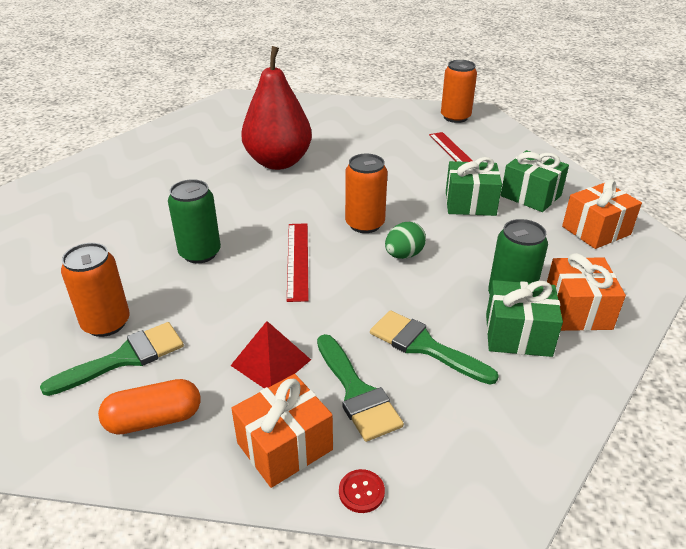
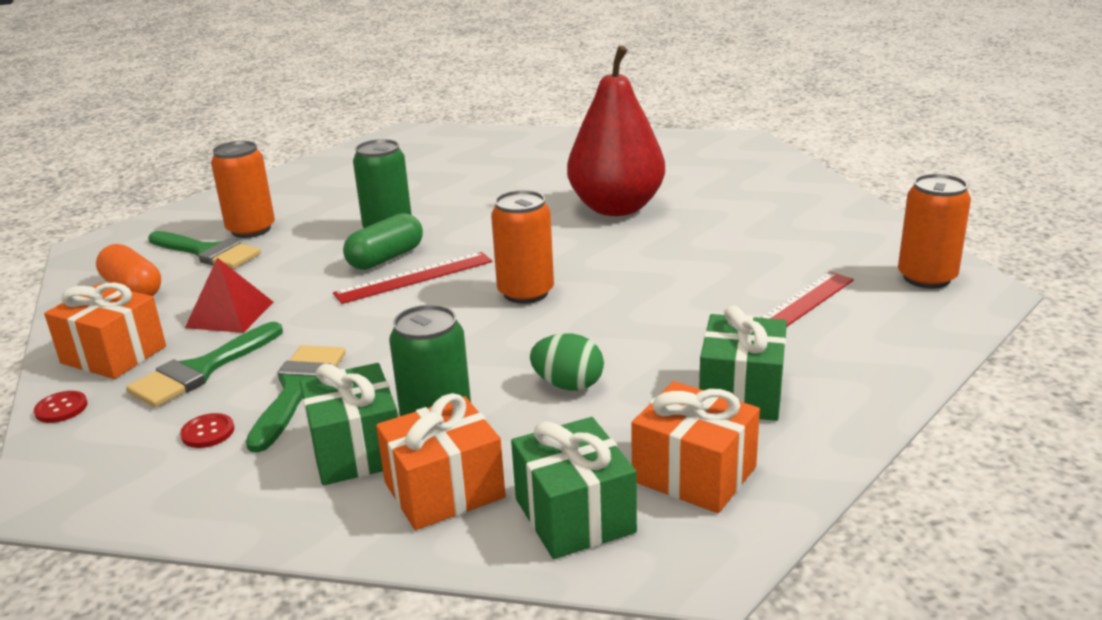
camera: 65 degrees right, 10 degrees down
green egg [385,222,426,259] -> green egg moved to [530,333,604,391]
green gift [446,157,502,216] -> green gift moved to [511,417,637,559]
none -> red button [180,413,234,448]
none -> green capsule [343,213,423,270]

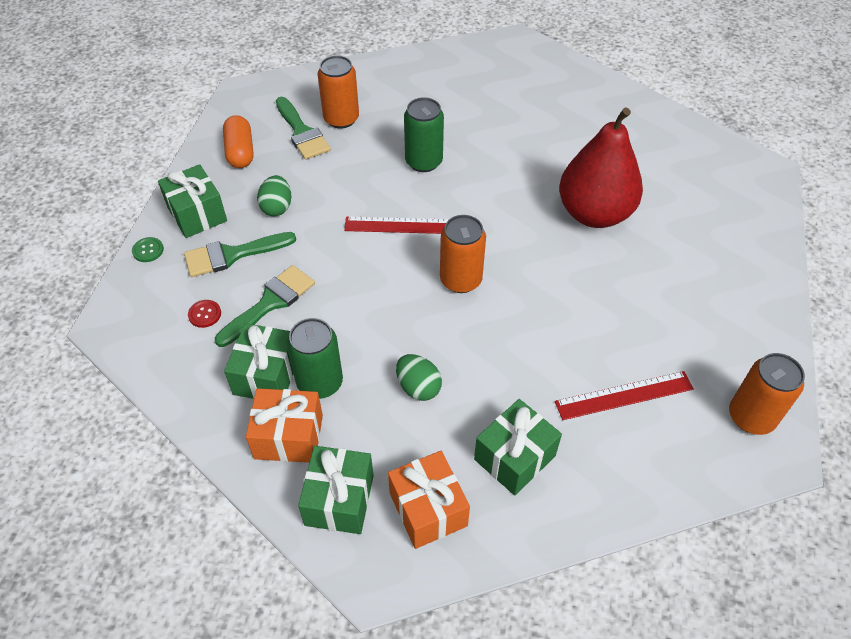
camera: 30 degrees right, 25 degrees up
red button [34,391,87,423] -> green button [132,237,164,262]
orange gift [44,282,166,379] -> green gift [158,164,227,238]
red pyramid [185,258,273,333] -> green egg [257,175,291,216]
green capsule [343,213,423,270] -> none

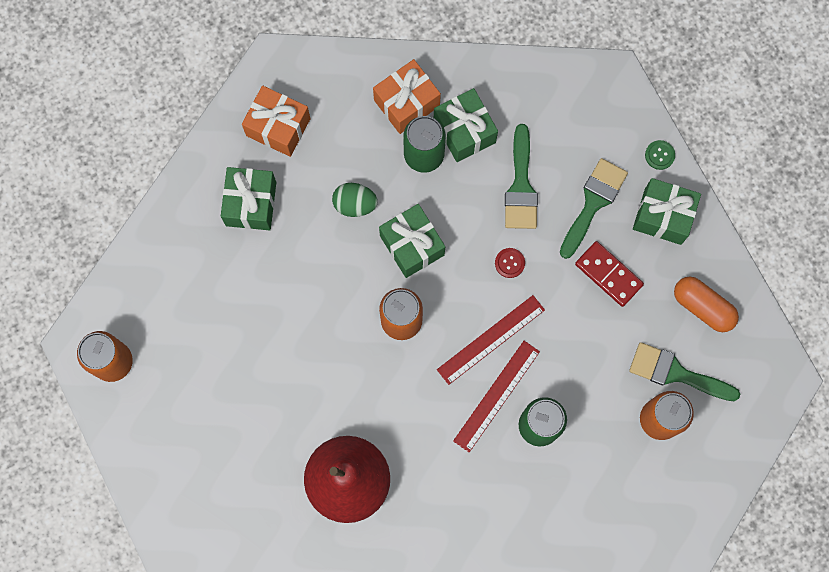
camera: 140 degrees right, 25 degrees up
red button [188,300,221,328] -> red button moved to [495,248,525,278]
green egg [257,175,291,216] -> red domino [575,241,644,307]
green gift [298,446,374,534] -> green gift moved to [379,204,445,278]
red ruler [555,371,694,420] -> red ruler moved to [453,341,540,452]

